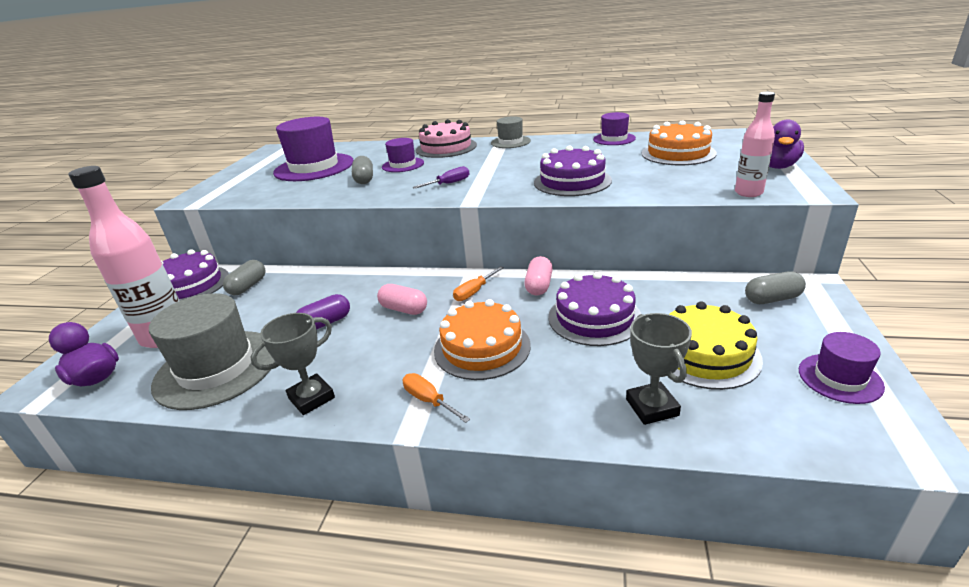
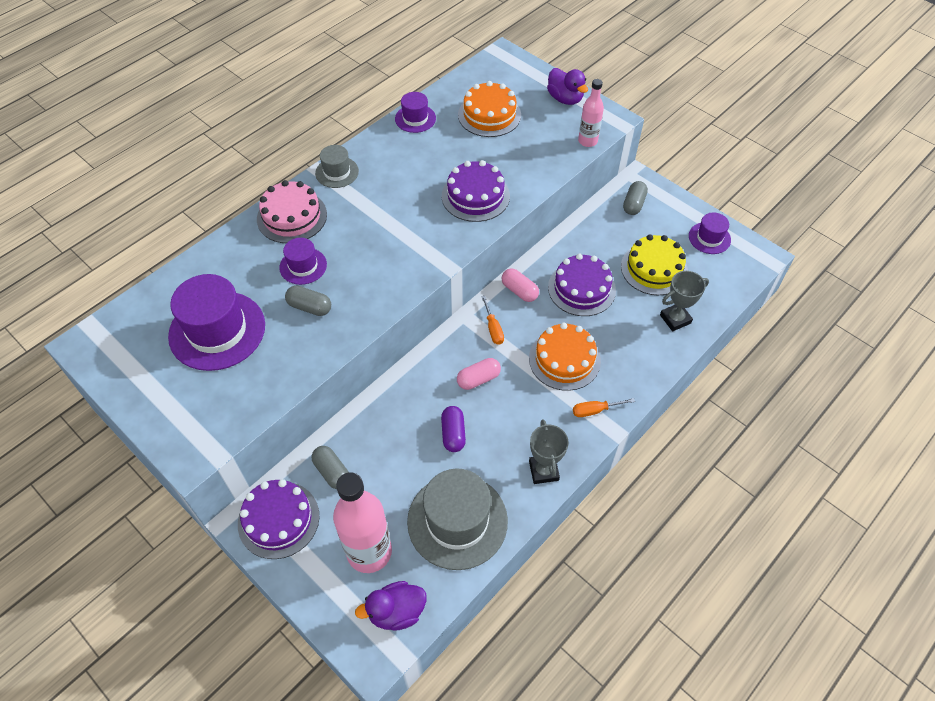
camera: 60 degrees left, 25 degrees up
purple screwdriver [413,166,470,189] -> none
grey trophy [626,313,692,425] -> grey trophy turned 45 degrees counterclockwise [660,271,709,331]

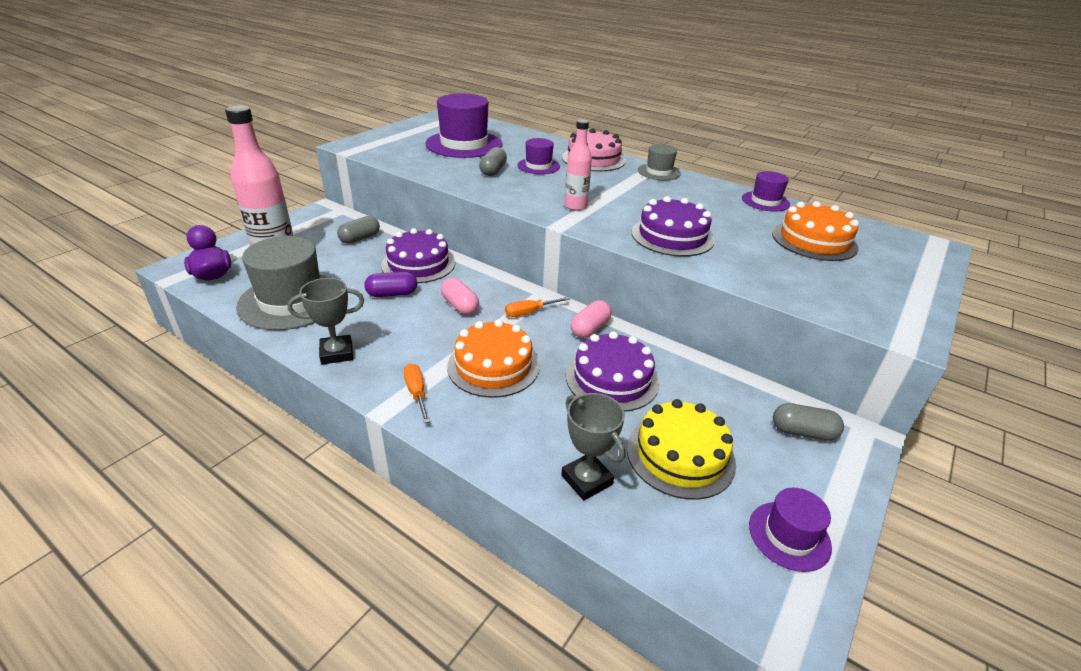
camera: 80 degrees right, 20 degrees down
purple cake [238,479,319,559] -> purple cake moved to [381,228,455,283]
purple duck [547,68,588,105] -> none
pink bottle [578,79,604,147] -> pink bottle moved to [564,120,592,211]

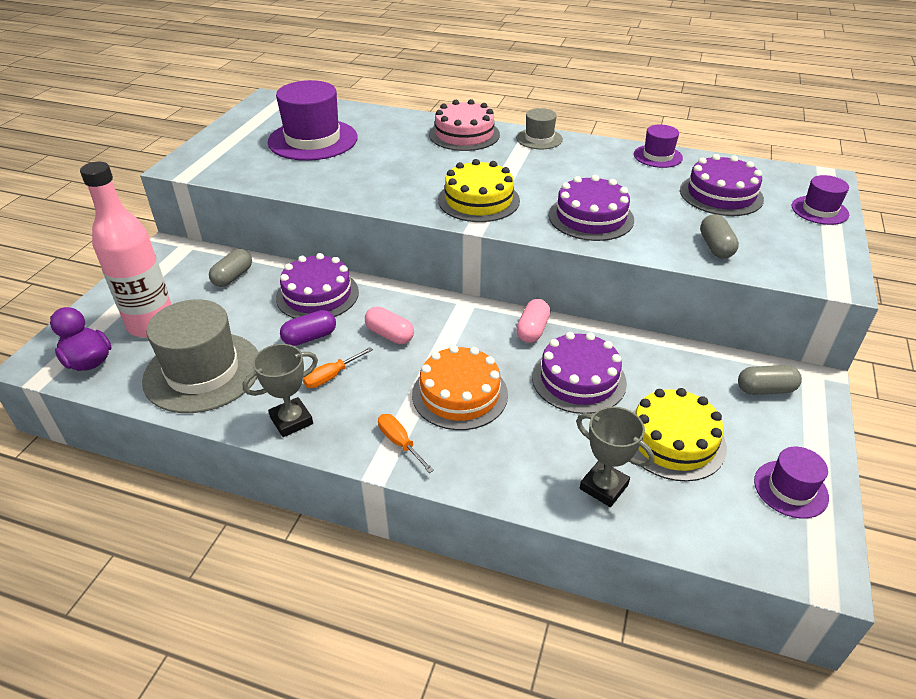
camera: 15 degrees left, 5 degrees up
grey capsule [479,147,507,176] -> grey capsule moved to [700,214,739,259]
orange screwdriver [505,297,570,317] -> orange screwdriver moved to [303,347,373,388]
purple hat [517,138,560,174] -> purple hat moved to [792,175,849,225]
pink bottle [564,120,592,211] -> yellow cake [438,159,520,222]
orange cake [772,201,859,261] -> purple cake [680,154,764,216]

